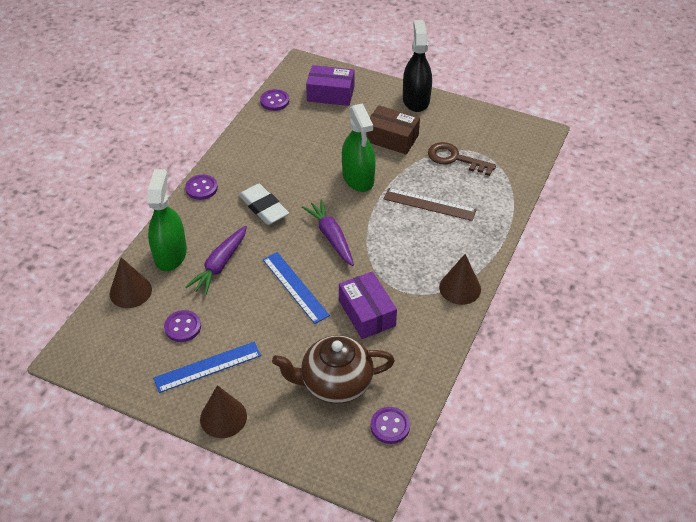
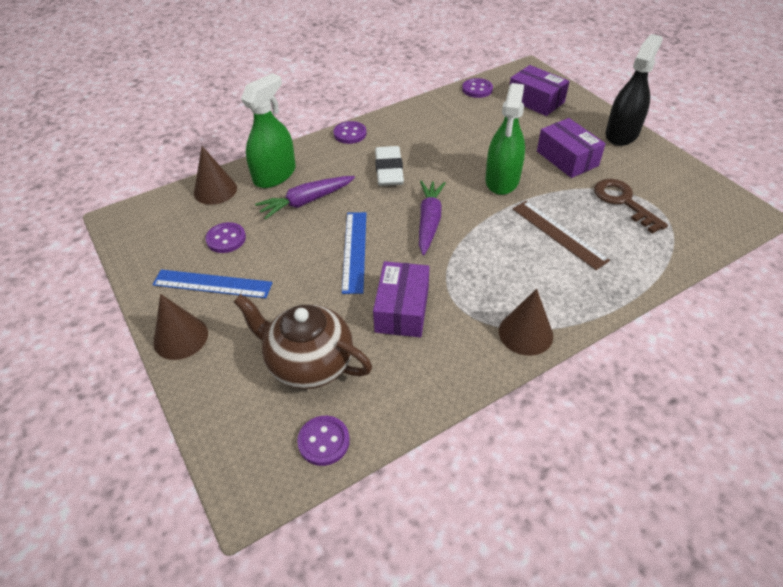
camera: 35 degrees right, 0 degrees up
brown box [366,105,420,154] -> purple box [537,118,606,178]

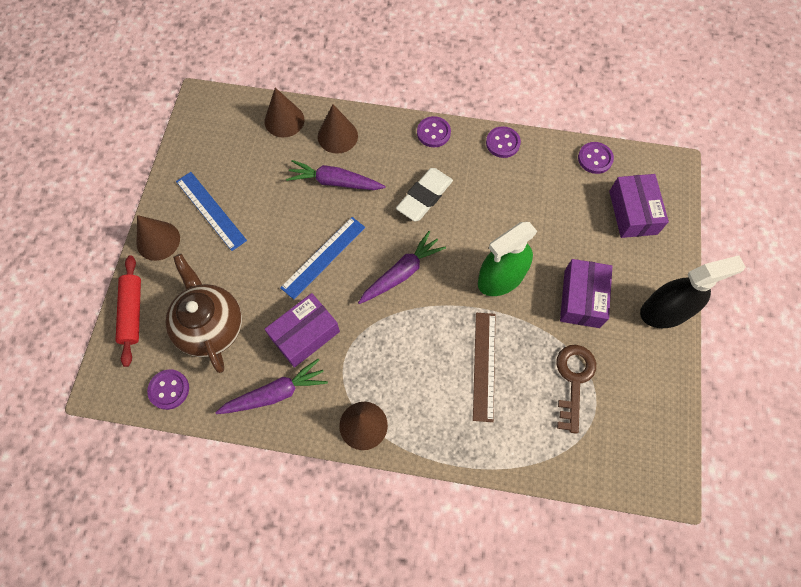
camera: 40 degrees right, 20 degrees up
purple button [205,222,246,253] -> purple button moved to [486,126,521,158]
green spray bottle [241,73,296,188] -> brown cone [318,104,358,154]
none -> red rolling pin [116,255,141,367]
none -> purple carrot [215,359,328,414]

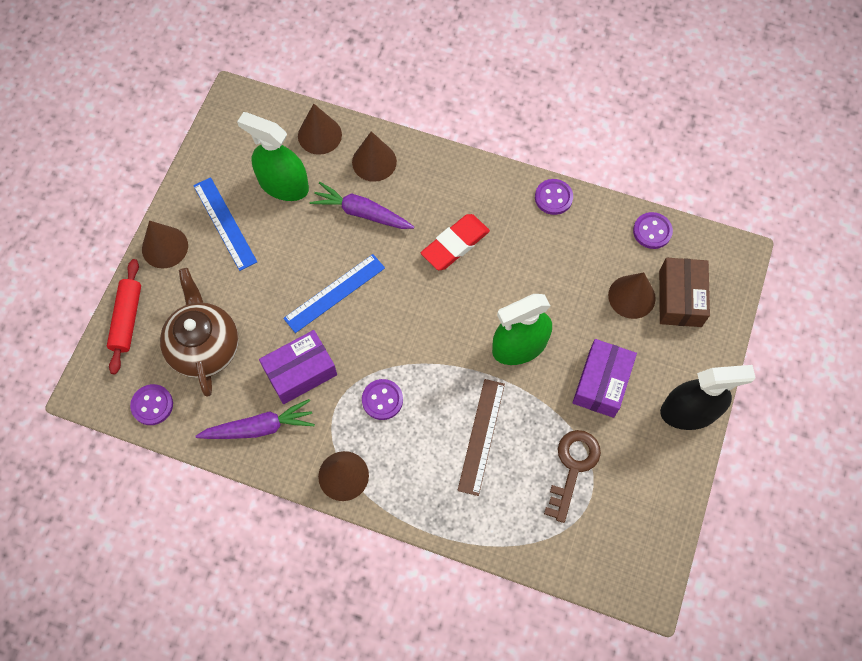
camera: 10 degrees right, 0 degrees up
purple carrot [358,231,446,304] -> none
white eraser [396,168,453,221] -> red eraser [421,214,490,270]
purple button [417,116,451,147] -> purple button moved to [362,379,403,420]
purple box [609,174,669,238] -> brown box [659,258,710,327]
none -> green spray bottle [237,112,309,201]
none -> brown cone [608,272,656,319]

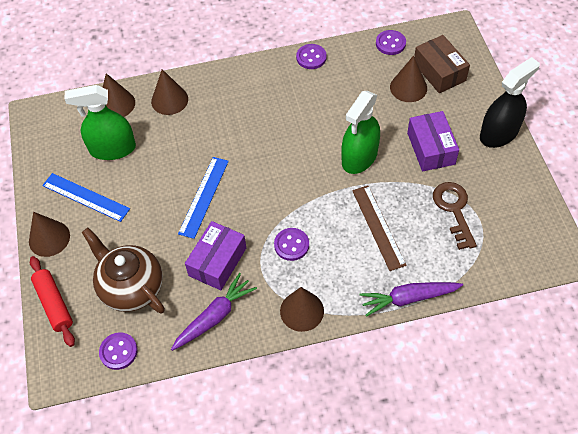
camera: 30 degrees left, 10 degrees down
purple carrot [310,182,414,229] -> purple carrot moved to [359,282,463,317]
red eraser [421,214,490,270] -> none

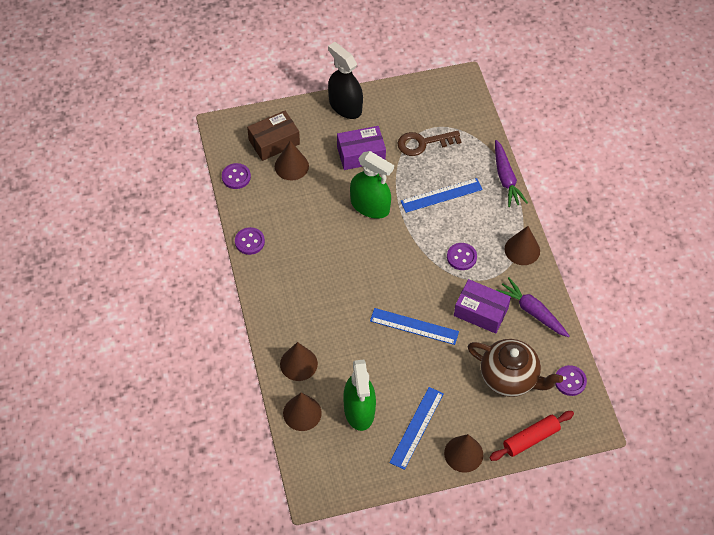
camera: 95 degrees left, 0 degrees up
brown teapot [82,228,165,314] -> brown teapot turned 105 degrees counterclockwise [467,339,563,397]
brown ruler [352,186,407,271] -> blue ruler [401,178,483,213]

